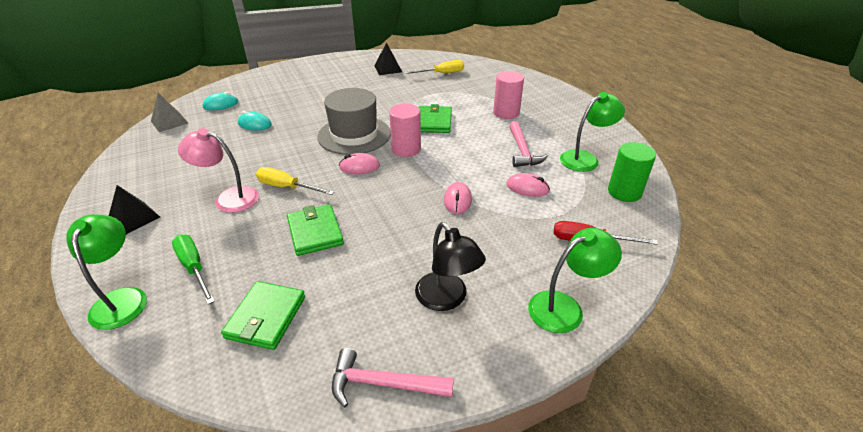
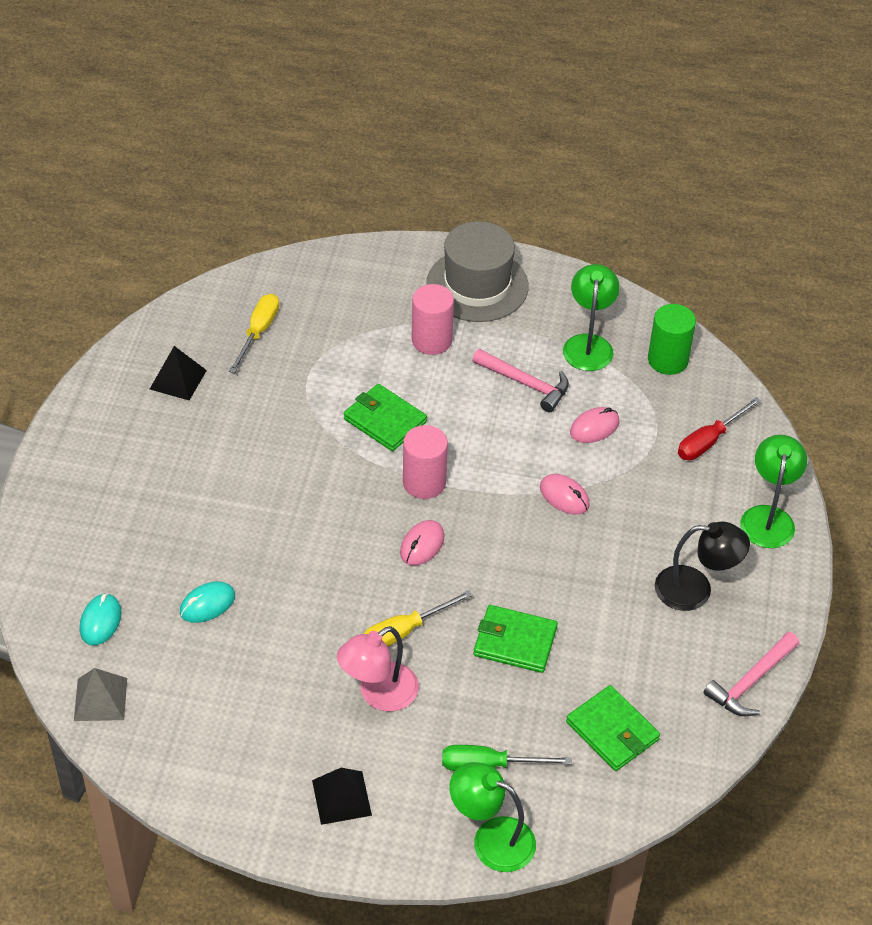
camera: 55 degrees left, 10 degrees up
grey hat [317,88,391,155] -> grey hat moved to [426,221,529,322]

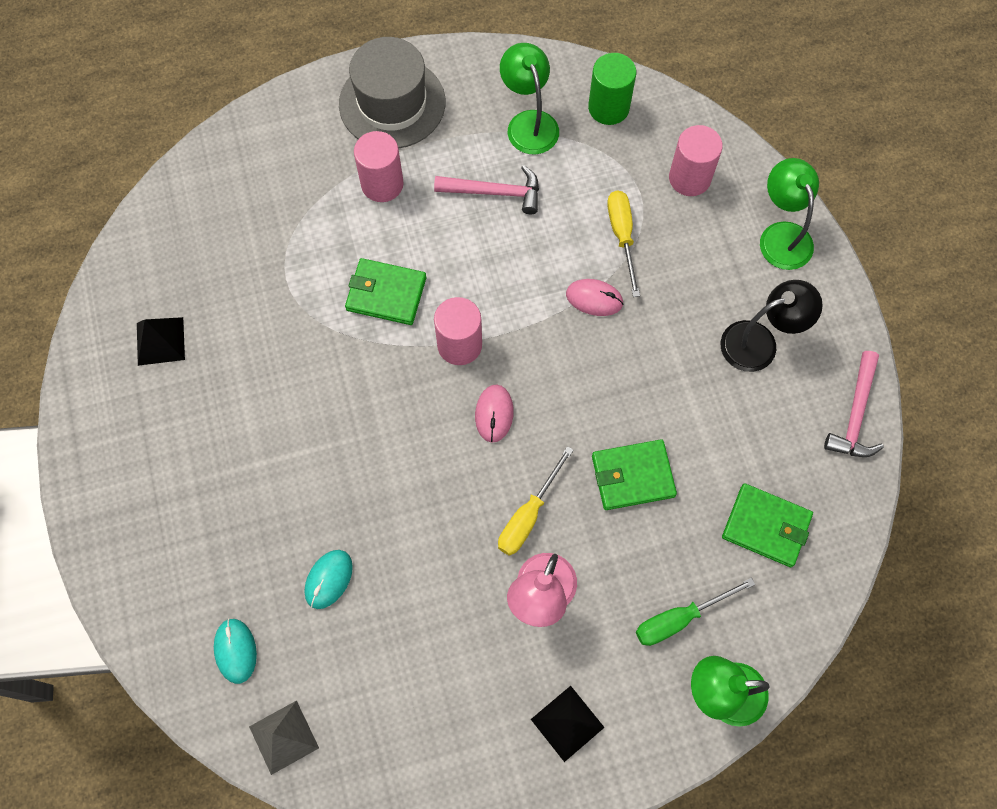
camera: 25 degrees left, 20 degrees up
yellow screwdriver [229,294,279,373] -> yellow screwdriver moved to [607,190,640,297]
pink mouse [570,407,620,443] -> none
red screwdriver [678,397,761,460] -> pink cylinder [669,125,723,196]

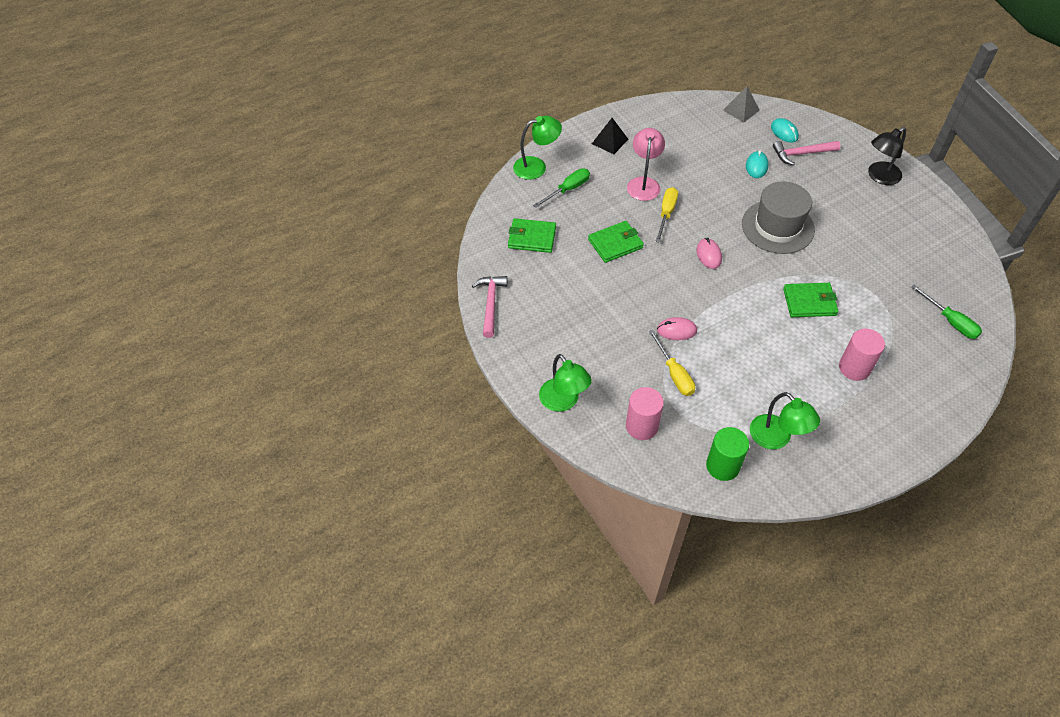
camera: 165 degrees right, 15 degrees down
black pyramid [137,317,185,366] -> none
grey hat [339,37,445,148] -> grey hat moved to [742,181,815,254]
pink hammer [434,165,539,214] -> pink hammer moved to [773,141,840,165]
pink cylinder [434,297,482,365] -> none
black lamp [721,280,823,372] -> black lamp moved to [868,127,906,185]
none -> green screwdriver [911,285,982,339]

